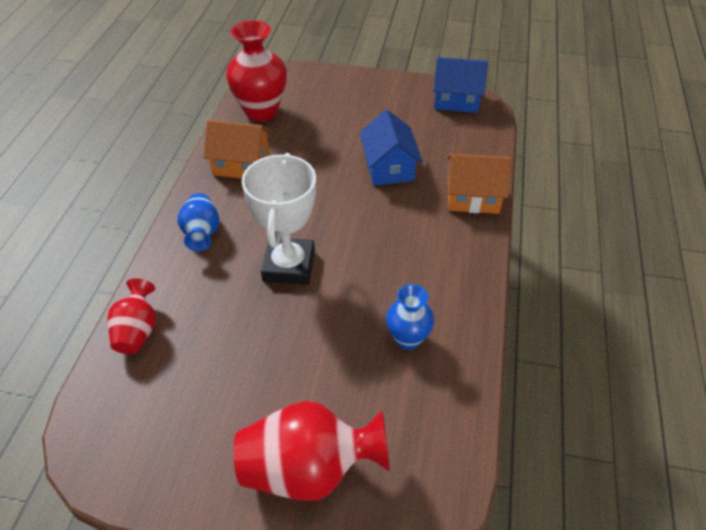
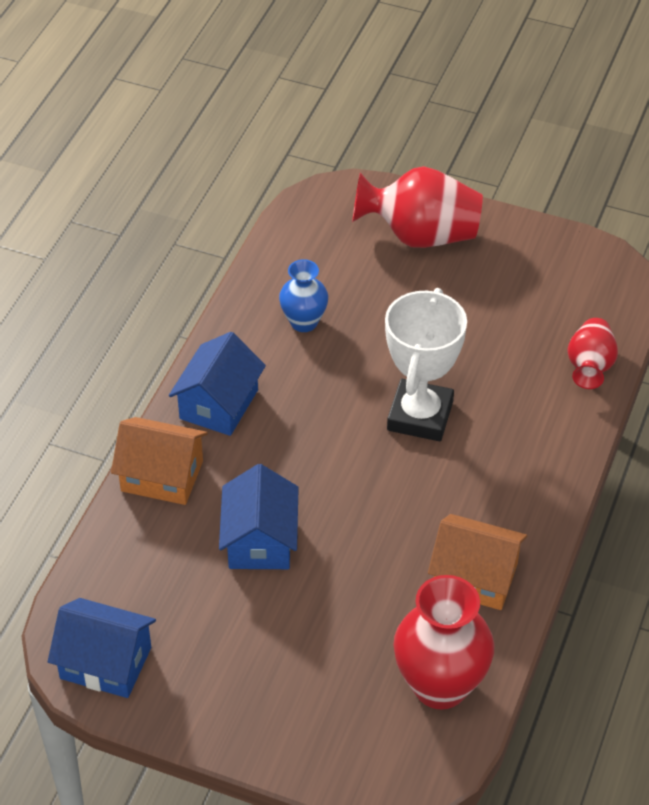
camera: 170 degrees left, 0 degrees up
blue vase [177,193,220,251] -> none
none -> blue house [169,332,266,436]

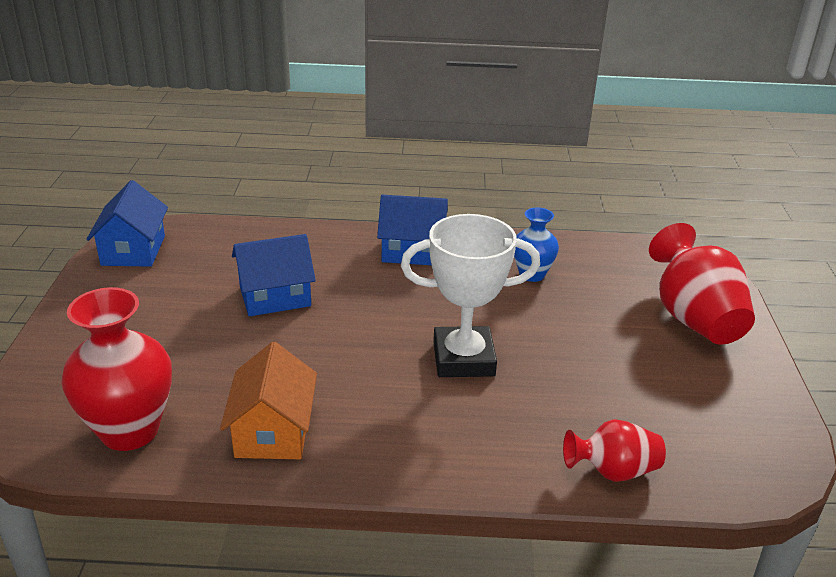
camera: 70 degrees right, 15 degrees down
orange house [111,417,208,505] -> none

